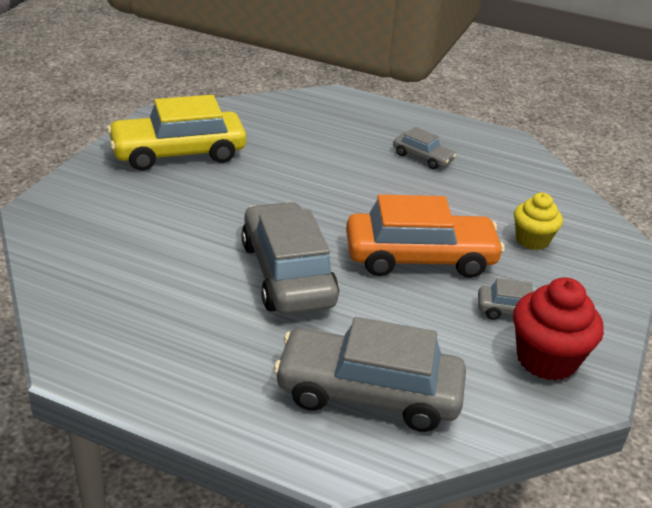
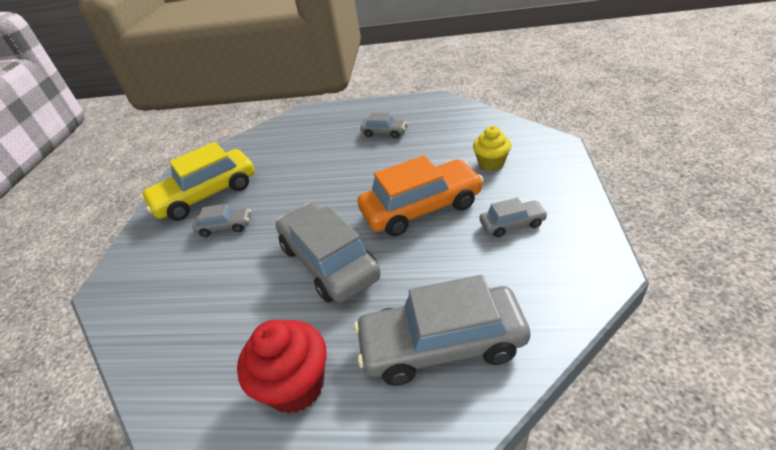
camera: 10 degrees left, 5 degrees up
red cupcake [513,277,604,381] -> red cupcake moved to [237,320,327,414]
none -> grey car [192,204,251,237]

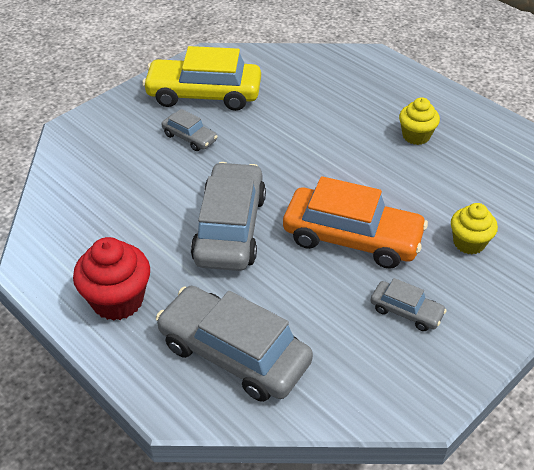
camera: 35 degrees right, 5 degrees up
grey car [360,113,408,138] -> yellow cupcake [399,97,440,145]

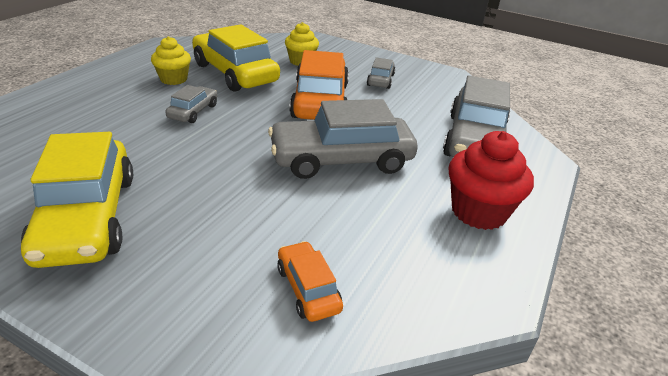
camera: 110 degrees left, 10 degrees down
grey car [162,109,218,151] -> grey car moved to [165,85,218,123]
none -> yellow car [192,24,280,92]
none -> orange car [277,241,343,322]

